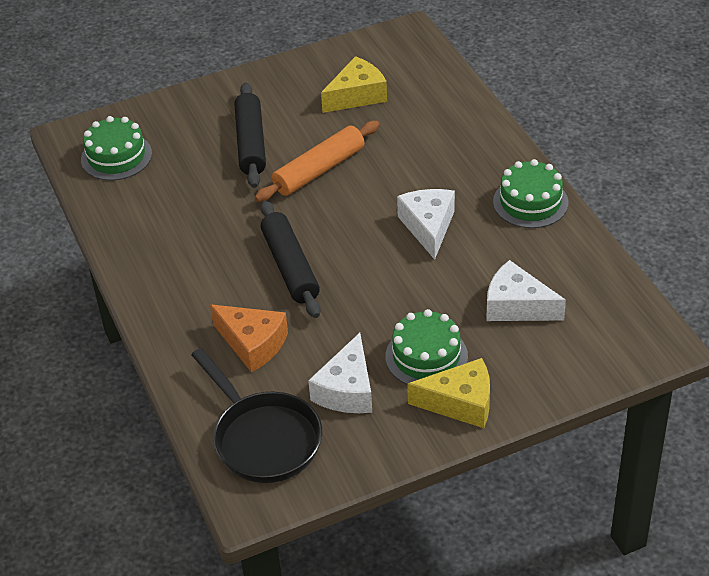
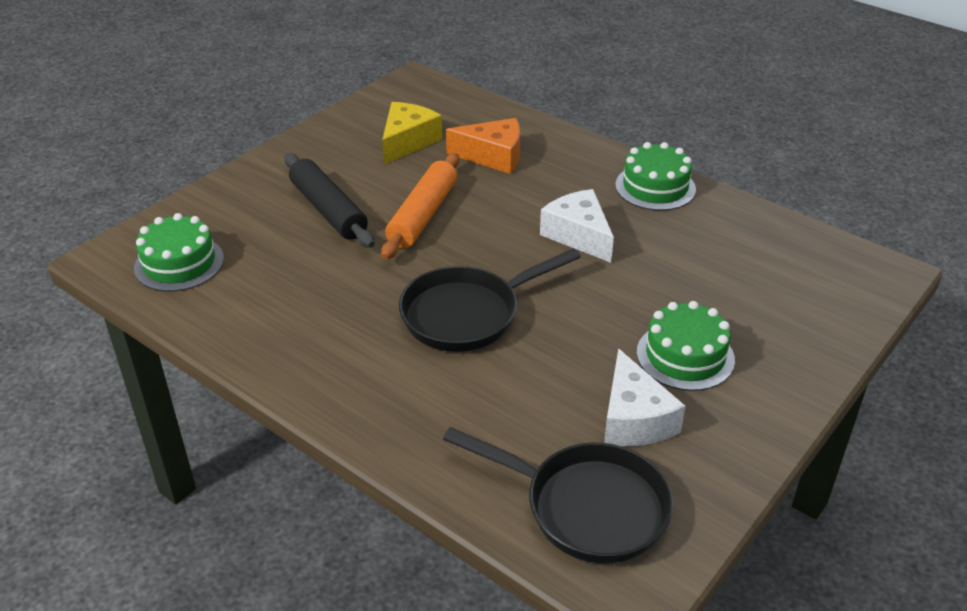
camera: 30 degrees left, 5 degrees down
orange cheese [210,304,288,373] -> orange cheese moved to [446,118,520,174]
black rolling pin [260,200,321,318] -> black pan [399,248,581,352]
yellow cheese [407,358,490,428] -> none
white cheese [486,260,566,321] -> none

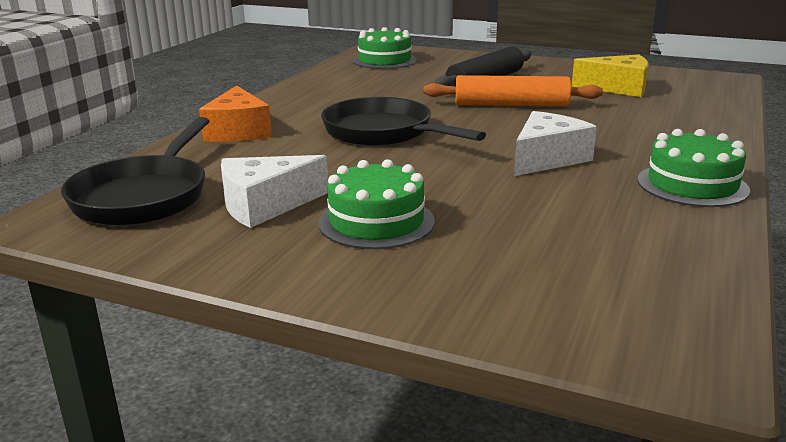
camera: 75 degrees right, 15 degrees down
orange cheese [446,118,520,174] -> orange cheese moved to [199,85,272,142]

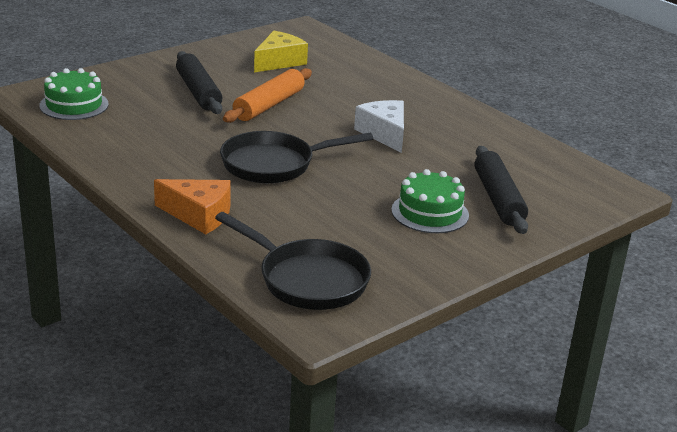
camera: 65 degrees left, 5 degrees up
white cheese [221,155,328,228] -> none
green cake [637,129,750,207] -> none
none -> black rolling pin [475,146,528,234]

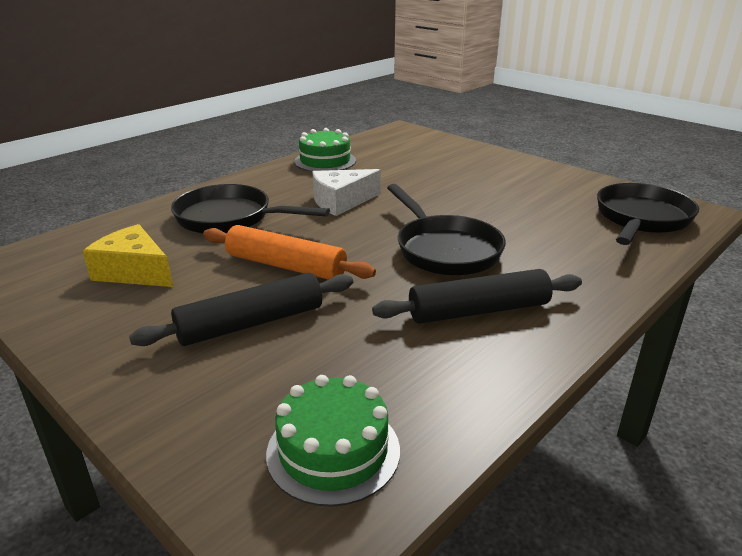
camera: 95 degrees left, 0 degrees up
orange cheese [154,179,231,234] -> none
green cake [391,169,469,233] -> green cake moved to [294,128,356,172]
black rolling pin [475,146,528,234] -> black rolling pin moved to [372,269,582,324]
none -> black pan [171,184,330,233]

